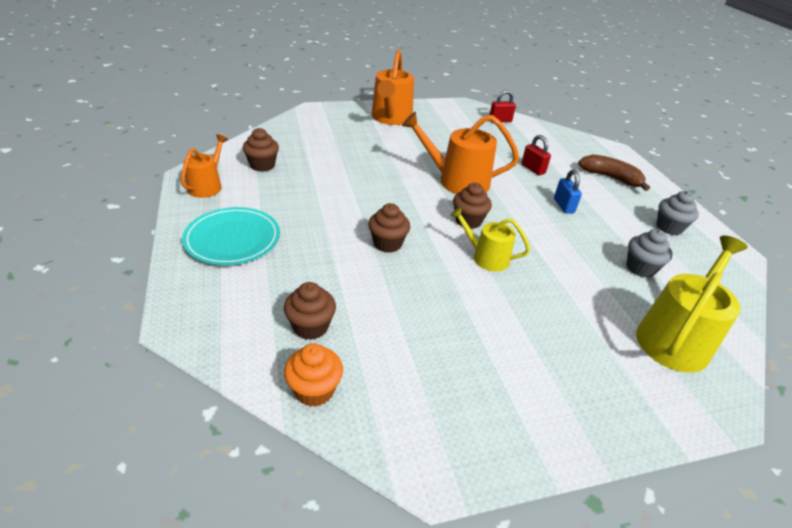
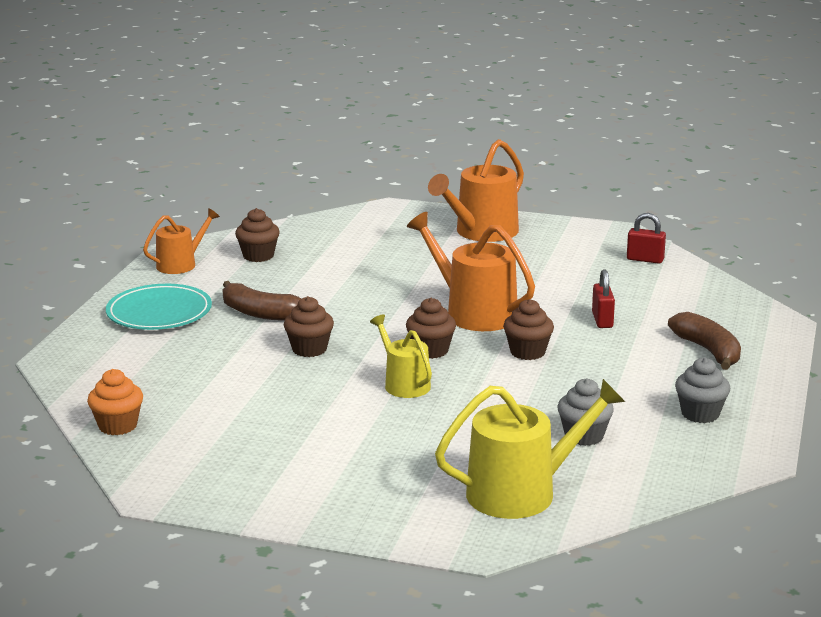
camera: 35 degrees right, 15 degrees down
brown cupcake [284,282,336,340] -> brown cupcake moved to [503,299,554,360]
blue padlock [554,170,582,214] -> none
none -> brown banana [222,281,301,321]

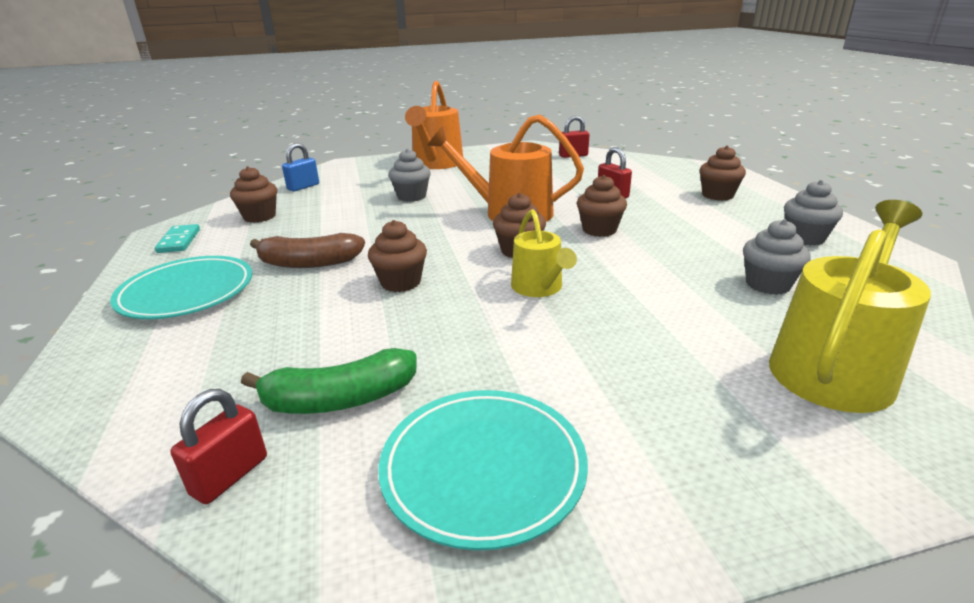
camera: 30 degrees left, 5 degrees up
orange cupcake [87,369,143,435] -> red padlock [170,389,267,504]
orange watering can [143,208,220,274] -> turquoise domino [155,224,200,253]
yellow watering can [370,315,432,398] -> yellow watering can turned 135 degrees counterclockwise [511,209,577,297]
brown banana [668,312,741,370] -> brown cupcake [699,145,746,201]
none -> green banana [241,348,417,414]
none -> blue padlock [282,143,319,192]
none -> turquoise plate [378,390,588,550]
none -> grey cupcake [389,149,431,202]

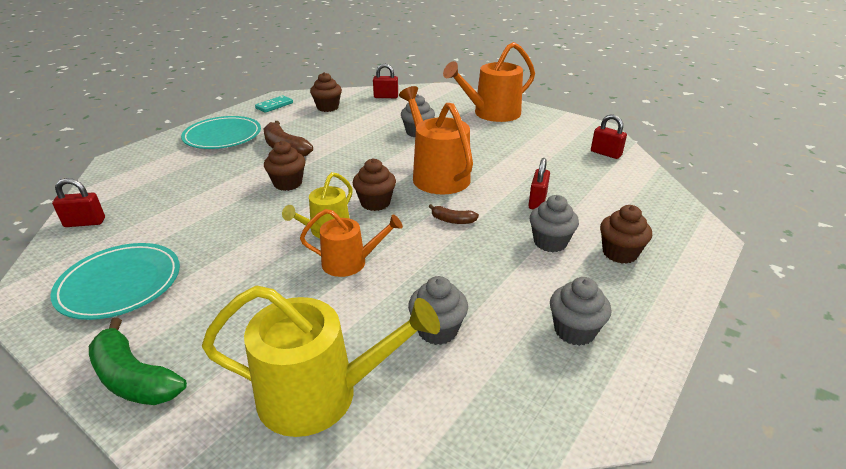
camera: 50 degrees right, 5 degrees up
green banana [241,348,417,414] -> green banana moved to [89,317,187,405]
blue padlock [282,143,319,192] -> red padlock [373,64,398,98]
brown cupcake [577,175,627,237] -> brown banana [428,204,479,224]
none -> orange watering can [300,209,403,277]
none -> grey cupcake [530,195,579,252]

